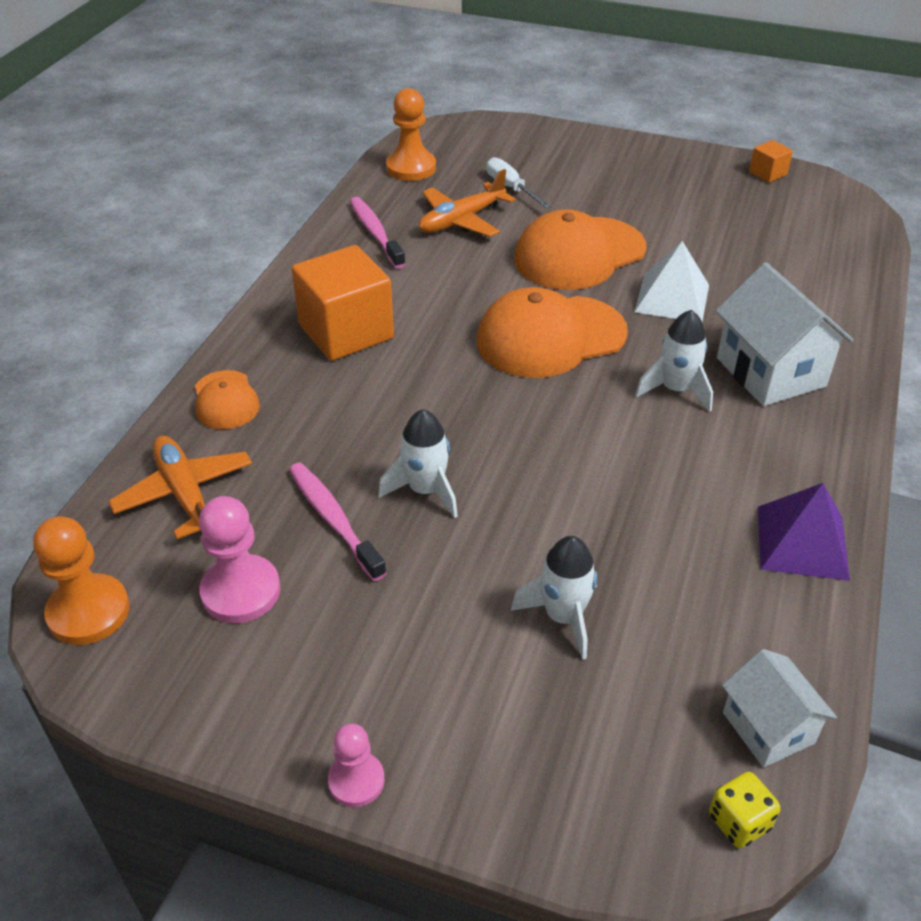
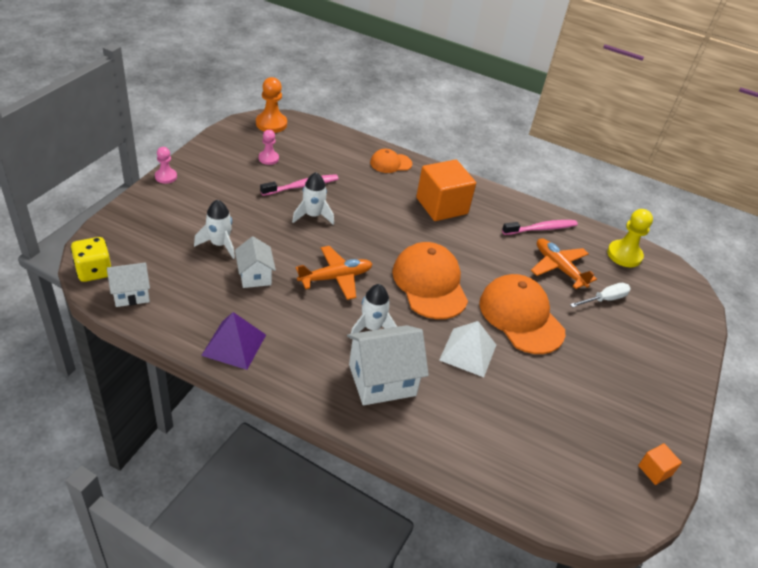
camera: 90 degrees right, 0 degrees up
orange plane [108,436,252,539] -> orange plane moved to [296,246,372,300]
pink pawn [199,496,280,623] -> pink pawn [259,130,279,165], size x0.62
orange pawn [386,88,436,181] -> yellow pawn [607,209,653,267]
yellow dice [709,772,781,848] -> yellow dice [70,237,112,282], size x1.51
none -> white house [235,236,276,288]

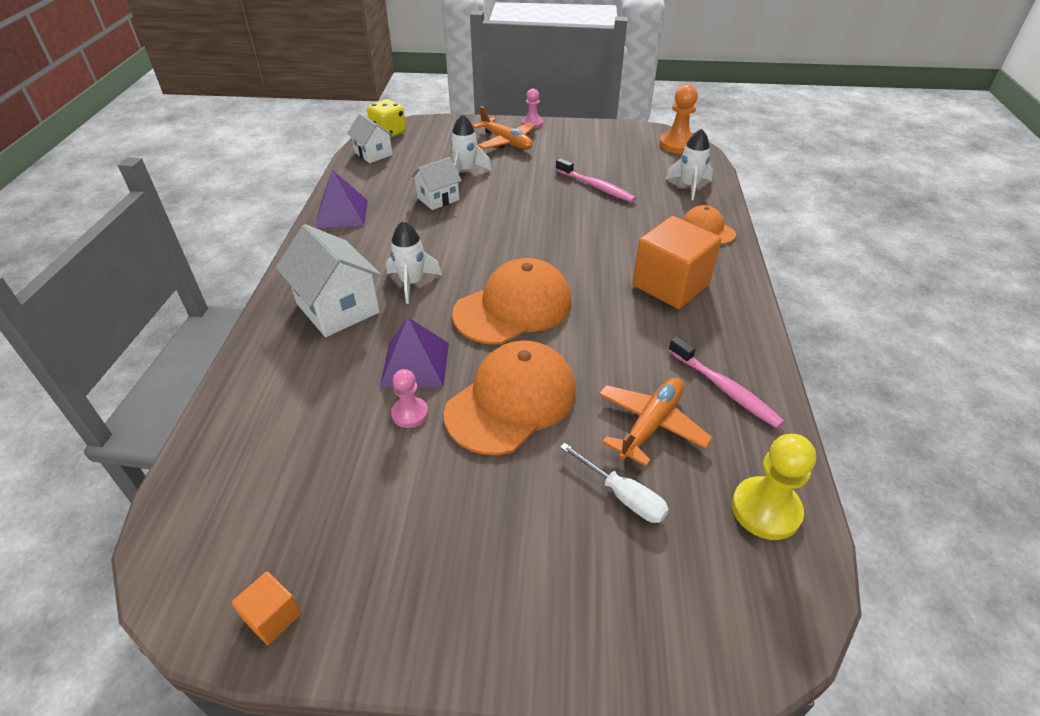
camera: 75 degrees right, 0 degrees up
pink pawn [259,130,279,165] -> pink pawn moved to [391,369,428,428]
white rocket [292,172,334,225] -> white rocket moved to [665,128,713,200]
orange plane [296,246,372,300] -> orange plane moved to [473,106,536,150]
white pyramid [439,321,496,377] -> purple pyramid [380,317,449,387]

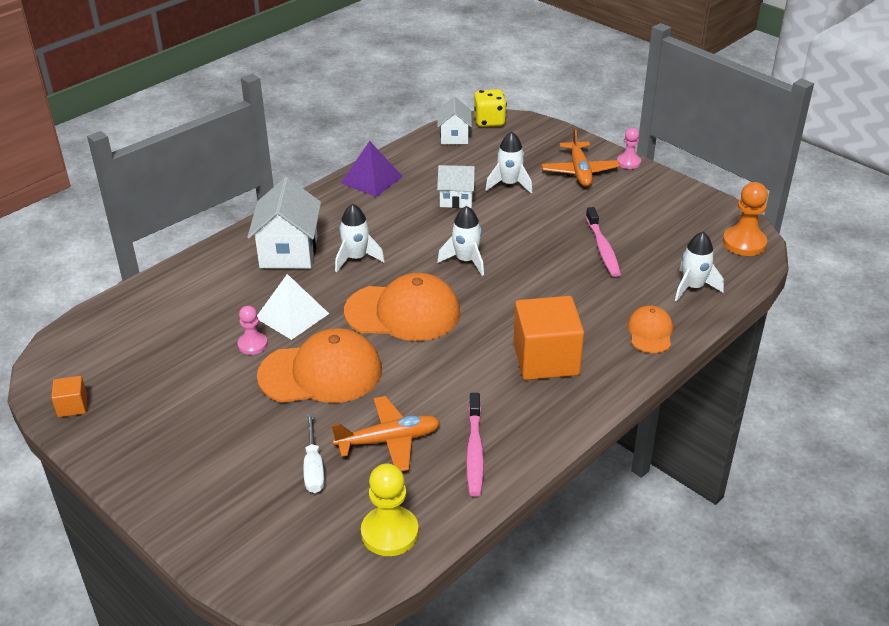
camera: 40 degrees right, 5 degrees down
purple pyramid [380,317,449,387] -> white pyramid [257,274,329,340]
none -> white rocket [437,206,484,276]

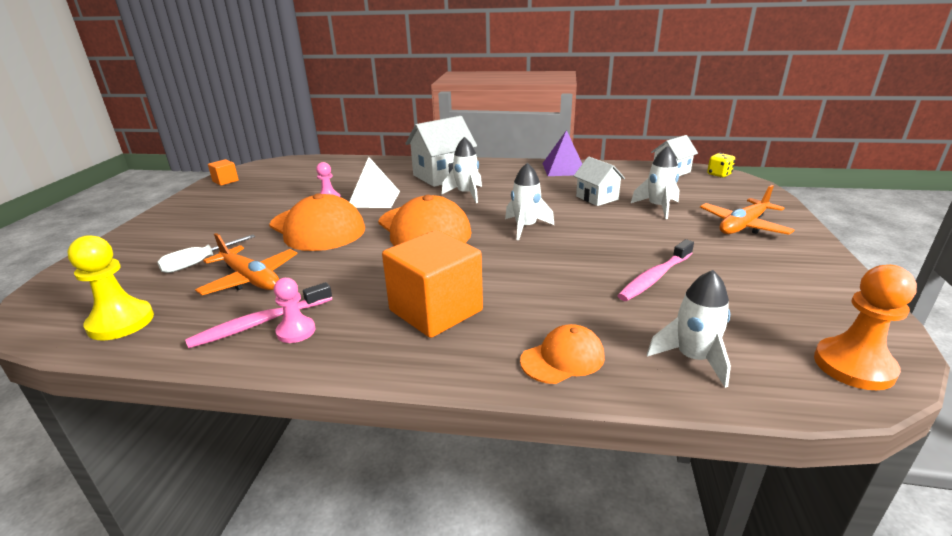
camera: 55 degrees right, 10 degrees down
yellow dice [474,89,507,127] -> yellow dice [707,153,735,178], size x0.66
pink pawn [617,128,641,169] -> pink pawn moved to [274,278,315,343]

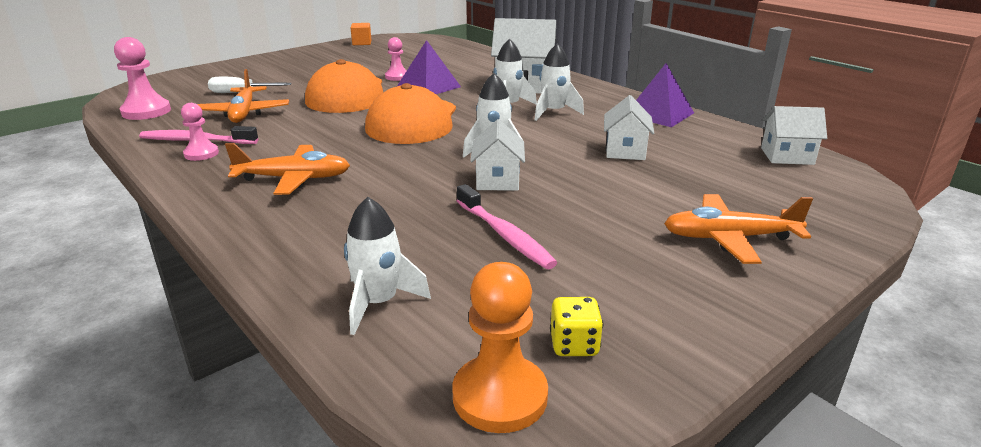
camera: 40 degrees right, 0 degrees up
yellow pawn [68,235,154,340] -> pink pawn [114,37,171,120]
white pyramid [349,157,400,208] -> purple pyramid [397,40,461,94]
orange cube [382,230,483,338] -> orange plane [225,143,350,195]
orange cap [520,324,605,384] -> none
pink toothbrush [617,239,694,301] -> pink toothbrush turned 120 degrees counterclockwise [457,184,557,269]
white rocket [631,146,679,219] -> white rocket moved to [535,43,584,121]
yellow dice [707,153,735,178] -> yellow dice moved to [550,297,603,356]
none -> white house [470,119,525,191]

